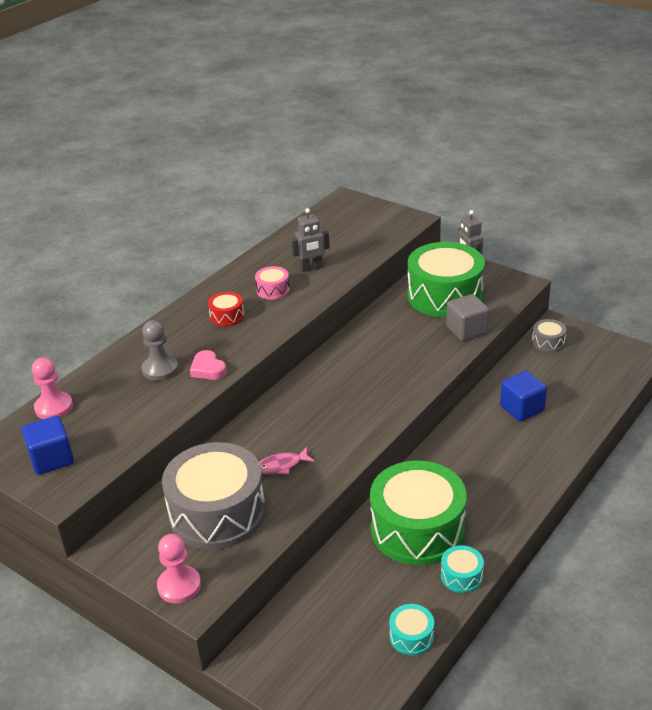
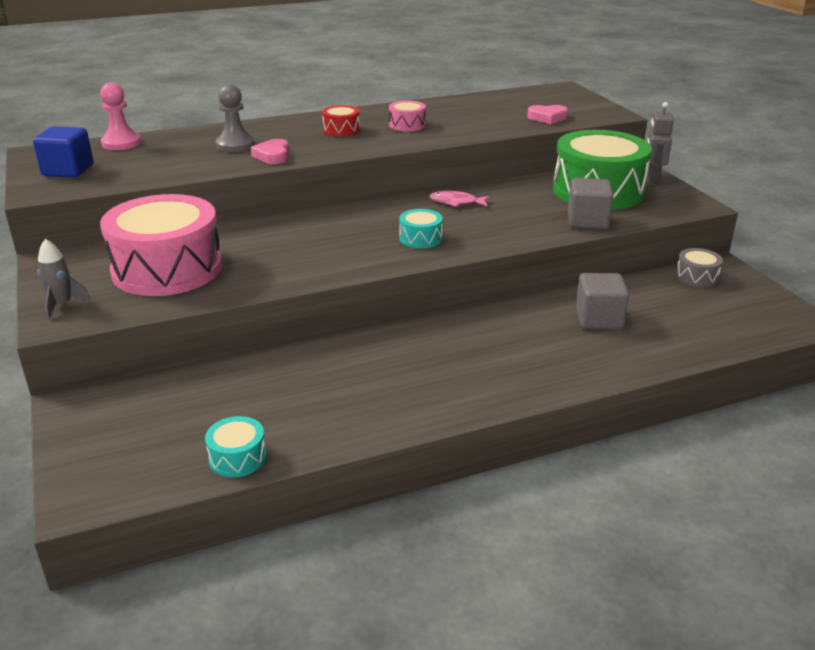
camera: 30 degrees right, 5 degrees down
pink pawn [157,534,201,603] -> grey rocket [38,239,91,320]
grey drum [162,442,266,550] -> pink drum [100,194,222,296]
pink fish [259,447,315,474] -> pink fish moved to [429,191,490,207]
grey robot [291,208,330,272] -> none
green drum [370,460,467,565] -> none
turquoise drum [441,545,484,593] -> turquoise drum moved to [399,209,443,249]
blue cube [500,371,547,422] -> grey cube [576,273,629,329]
none -> pink heart [527,105,568,124]

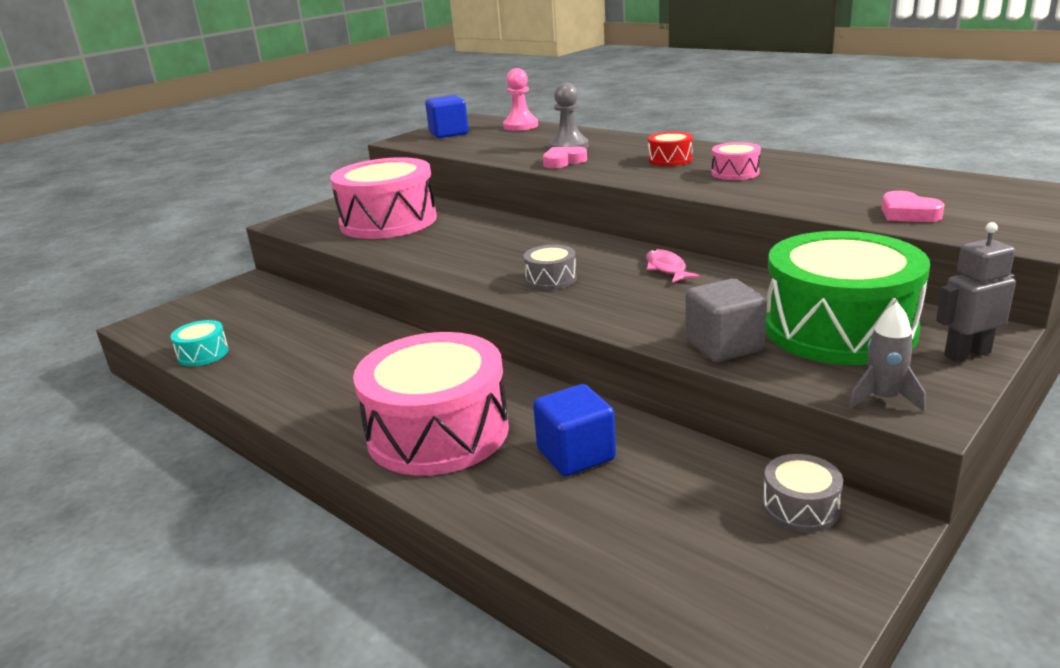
camera: 65 degrees right, 5 degrees down
grey rocket [38,239,91,320] -> grey rocket moved to [848,302,926,412]
turquoise drum [399,209,443,249] -> grey drum [524,245,577,290]
grey cube [576,273,629,329] -> blue cube [533,384,616,476]
none -> pink drum [353,332,509,476]

